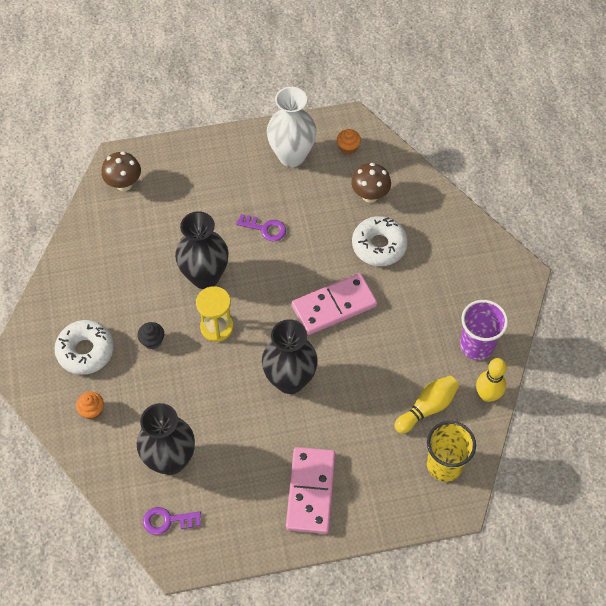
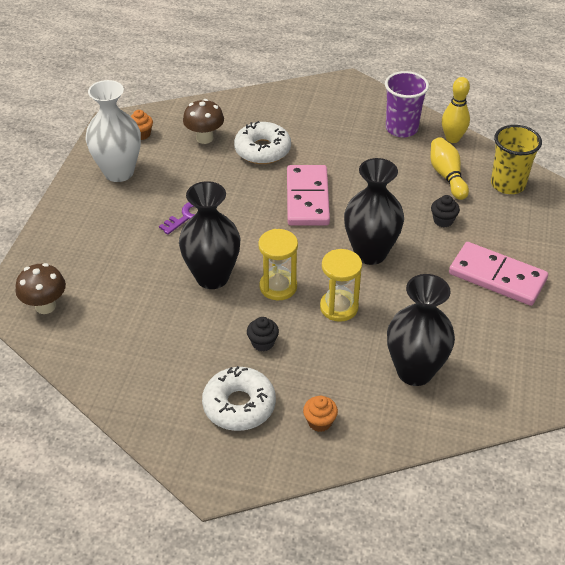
camera: 65 degrees left, 15 degrees down
purple key [143,507,201,535] -> none
none -> yellow hourglass [320,249,362,322]
none -> black cupcake [431,195,460,227]

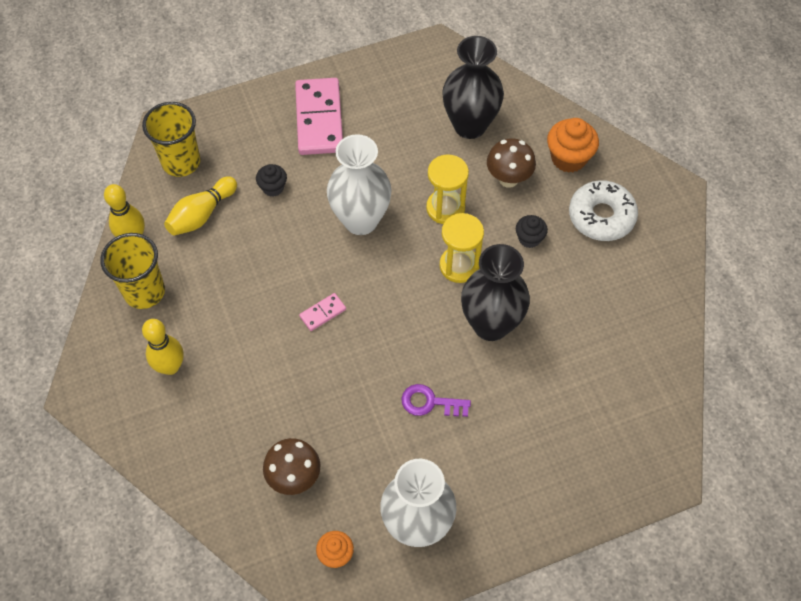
camera: 125 degrees left, 15 degrees up
brown mushroom [16,263,66,314] -> brown mushroom moved to [487,138,536,188]
white donut [234,121,291,164] -> none
pink domino [287,165,330,226] -> pink domino [299,293,346,331], size x0.44
orange cupcake [303,396,338,432] -> orange cupcake [547,118,599,173], size x1.67
black vase [344,158,404,265] -> white vase [327,134,392,235]
purple cup [385,71,429,137] -> yellow cup [100,233,165,309]
none -> yellow bowling pin [142,319,184,375]

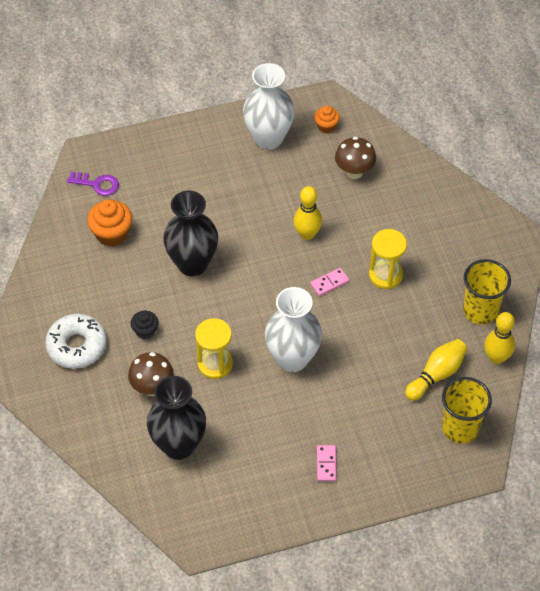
camera: 175 degrees left, 5 degrees down
yellow bowling pin [142,319,184,375] -> yellow bowling pin moved to [293,186,322,240]
black cupcake [256,164,287,197] -> none
pink domino [295,78,343,155] -> pink domino [317,445,337,481], size x0.44
purple key [401,384,471,417] -> purple key moved to [67,171,119,196]
yellow hourglass [440,213,484,283] -> yellow hourglass moved to [369,229,407,289]
orange cupcake [547,118,599,173] -> orange cupcake moved to [87,199,132,247]

